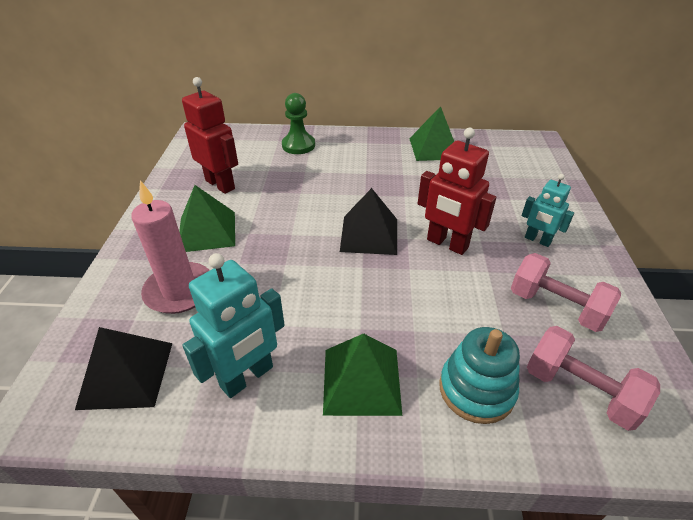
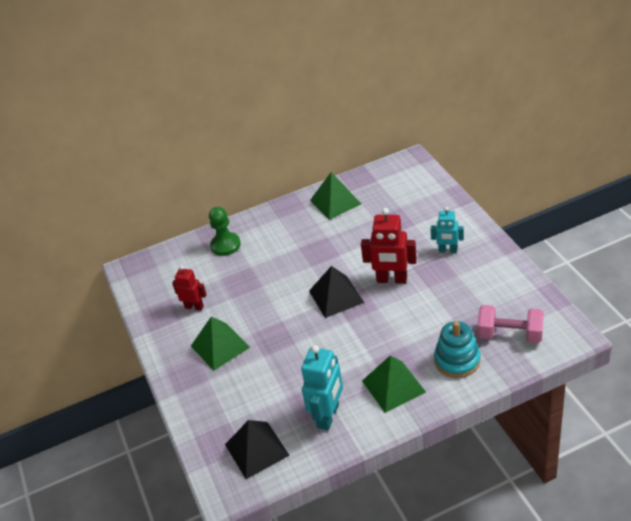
camera: 20 degrees left, 0 degrees up
pink candle [131,180,210,314] -> none
red robot [182,77,238,194] -> red robot [172,266,207,311], size x0.62
pink dumbbell [511,253,621,332] -> none

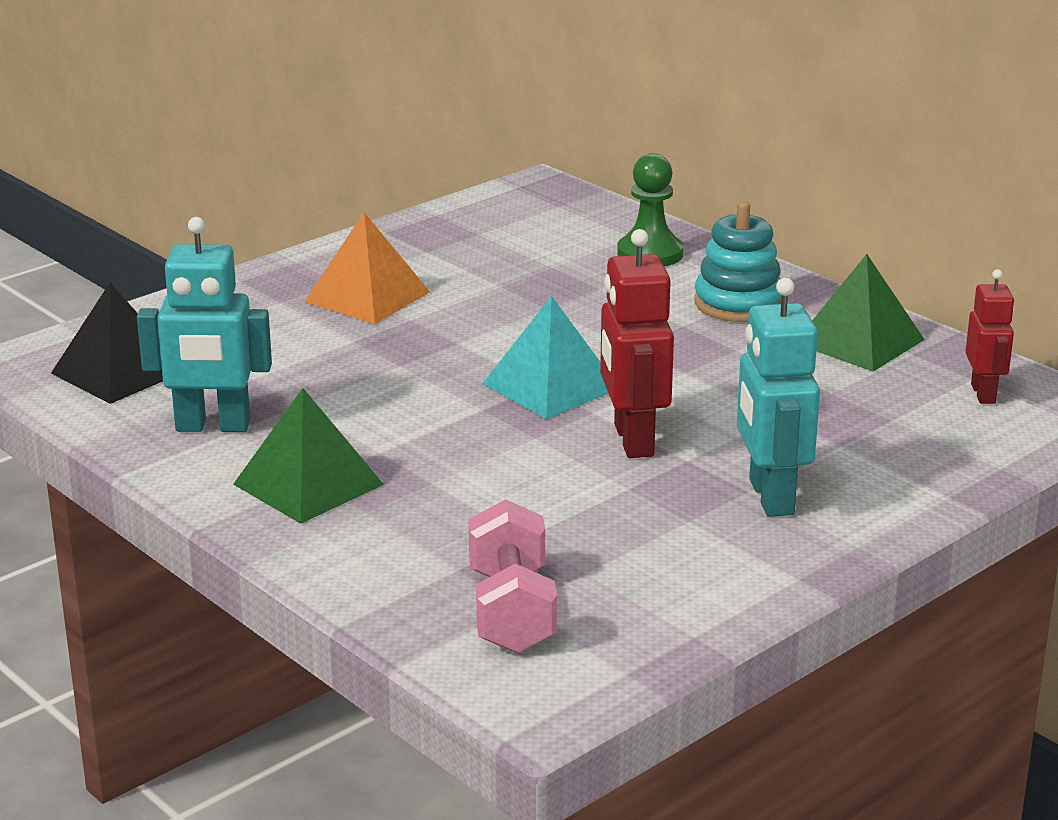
camera: 65 degrees right, 15 degrees down
red robot [172,266,207,311] -> red robot moved to [966,269,1015,404]
green pyramid [191,316,250,371] -> orange pyramid [304,213,430,324]
black pyramid [309,266,364,318] -> turquoise pyramid [482,296,609,419]
turquoise robot [430,207,464,253] -> turquoise robot [737,278,820,517], size x1.61
turquoise stacking toy [434,321,480,378] -> turquoise stacking toy moved to [694,201,782,322]

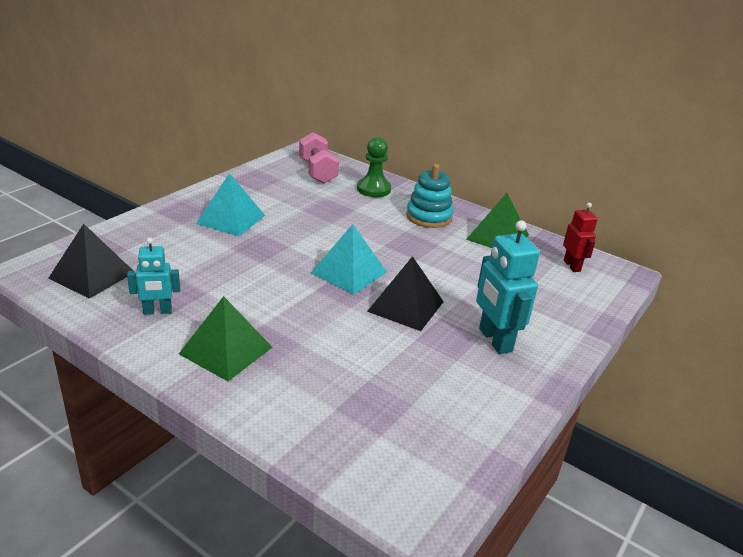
camera: 15 degrees left, 5 degrees up
turquoise robot [137,217,272,432] -> turquoise robot [127,238,180,315], size x0.62
orange pyramid [304,213,430,324] -> turquoise pyramid [196,173,265,237]
pink dumbbell [469,499,557,654] -> pink dumbbell moved to [299,132,339,184]
red robot [600,229,674,458] -> black pyramid [367,256,444,331]

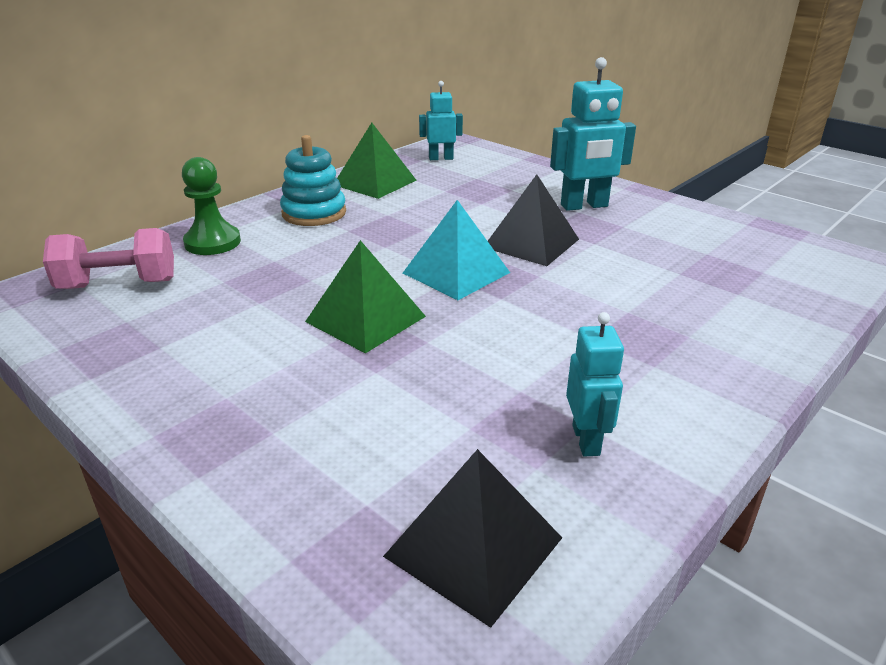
camera: 80 degrees left, 0 degrees up
green pyramid [179,296,273,381] -> green pyramid moved to [305,240,426,353]
turquoise pyramid [196,173,265,237] -> none
red robot [563,203,598,272] -> turquoise robot [419,81,463,160]

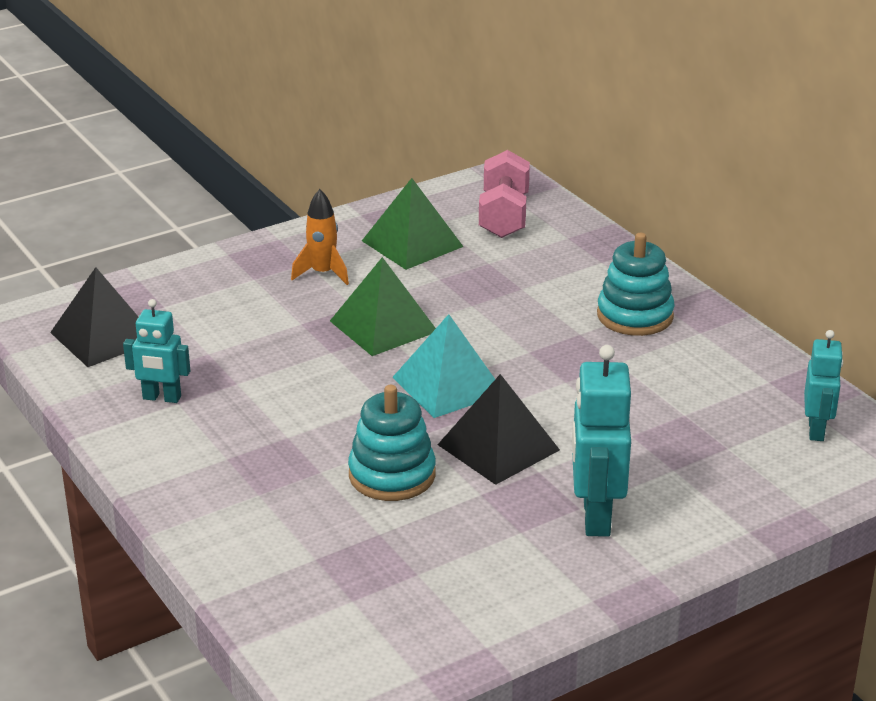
camera: 105 degrees right, 0 degrees up
green pawn [182,157,241,255] -> none
green pyramid [337,123,417,199] -> green pyramid moved to [362,178,464,270]
none -> orange rocket [291,189,349,285]
none -> turquoise stacking toy [348,385,436,501]

